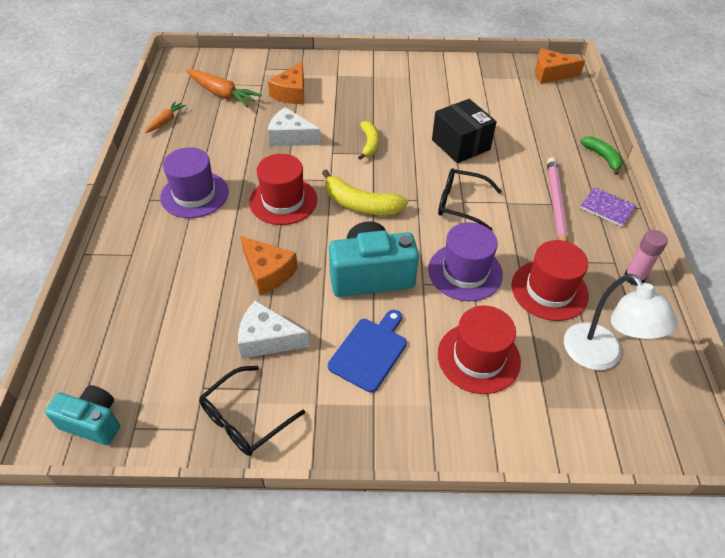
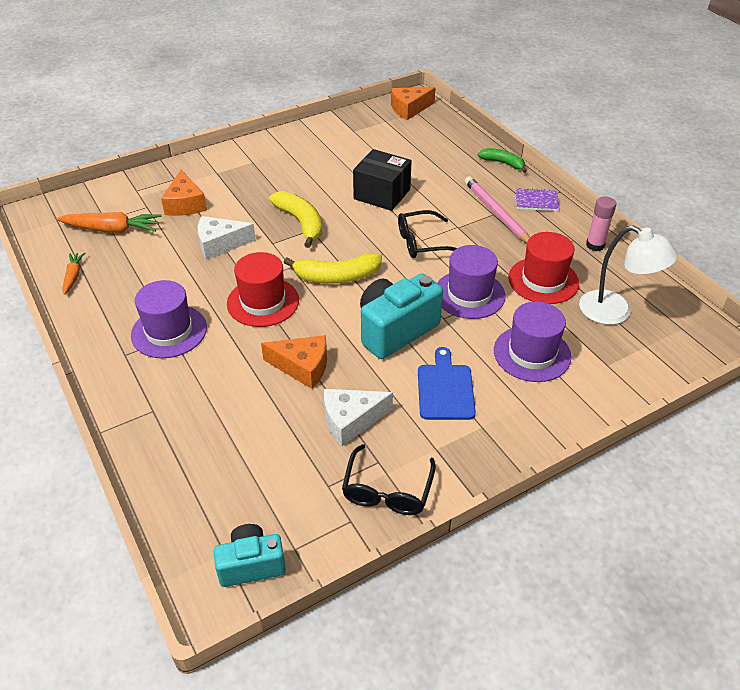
camera: 30 degrees left, 5 degrees down
yellow banana [358,121,380,160] -> yellow banana [269,191,322,248], size x1.54
red hat [438,305,521,394] -> purple hat [494,301,571,382]

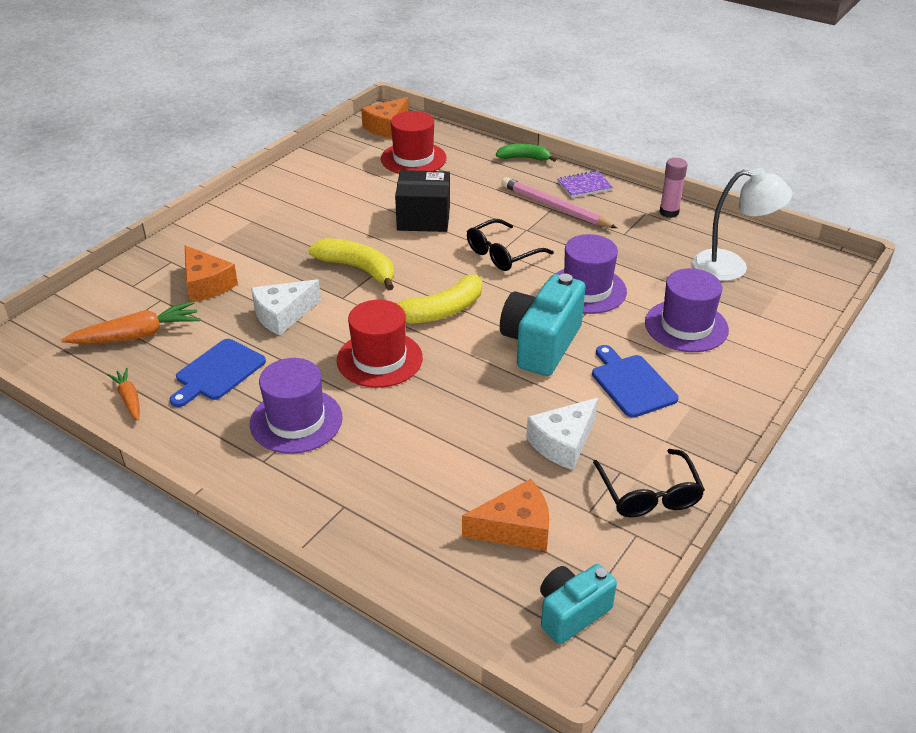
camera: 25 degrees left, 5 degrees down
orange cheese [261,335,327,389] -> orange cheese moved to [462,479,549,551]
red hat [508,232,579,304] -> red hat moved to [381,111,447,174]
none -> blue cutting board [170,339,266,407]

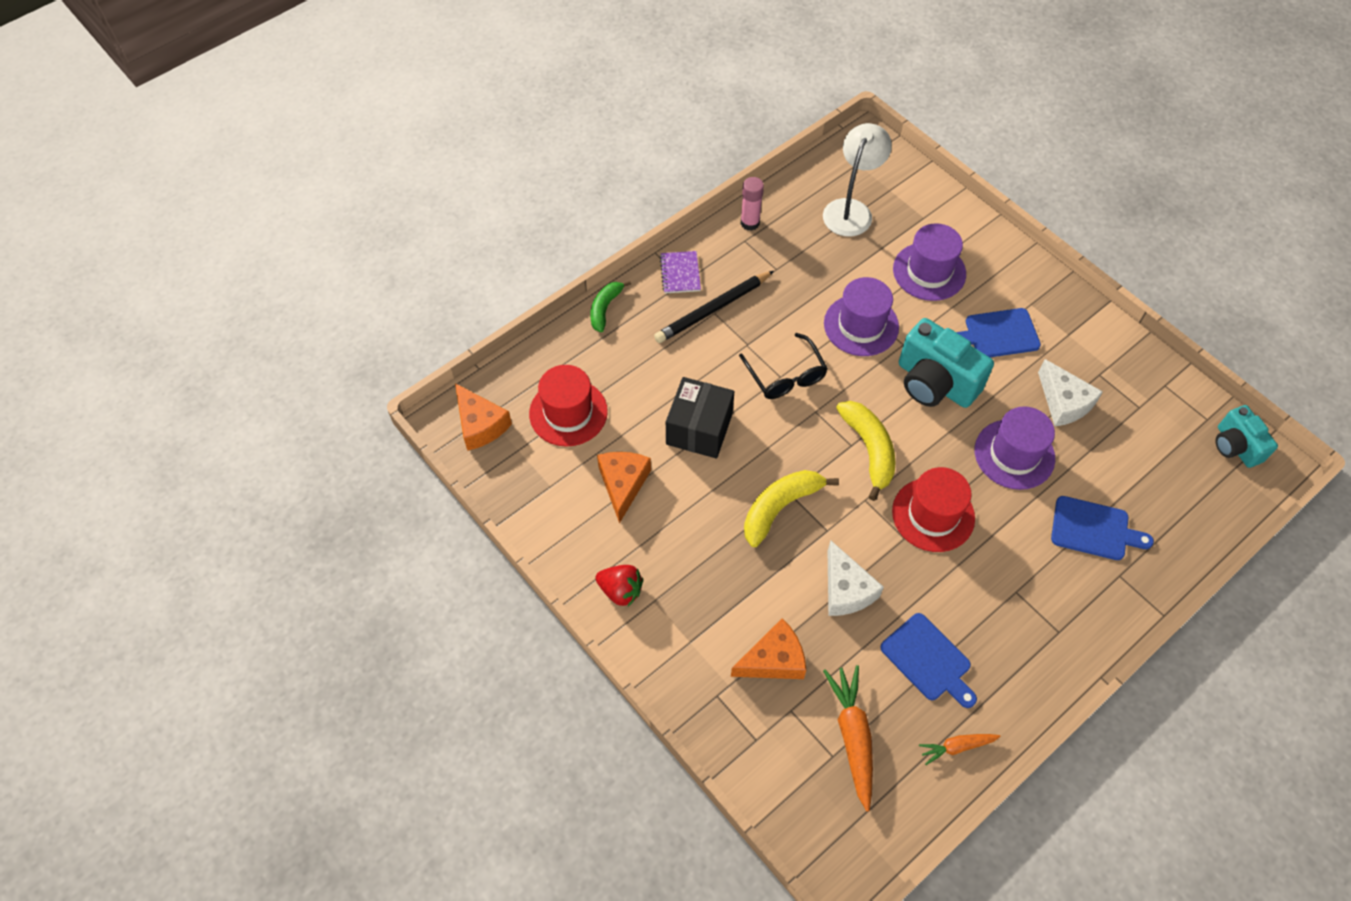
camera: 75 degrees left, 20 degrees up
purple hat [250,358,343,454] -> purple hat moved to [975,406,1055,490]
orange cheese [462,479,549,551] -> orange cheese moved to [597,452,651,524]
pink pencil [501,177,617,228] -> black pencil [654,271,774,343]
black glasses [593,449,705,517] -> none
none -> red strawberry [595,565,643,606]
none -> blue cutting board [1051,496,1154,560]

